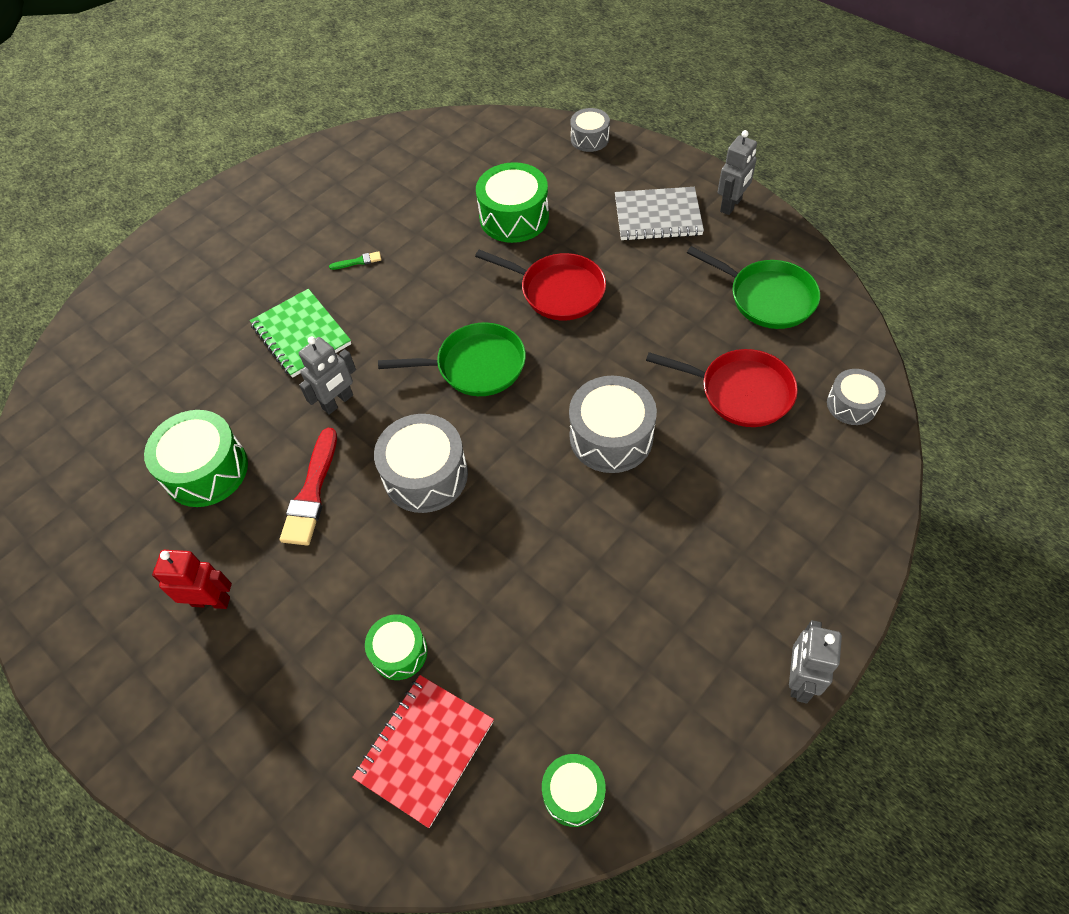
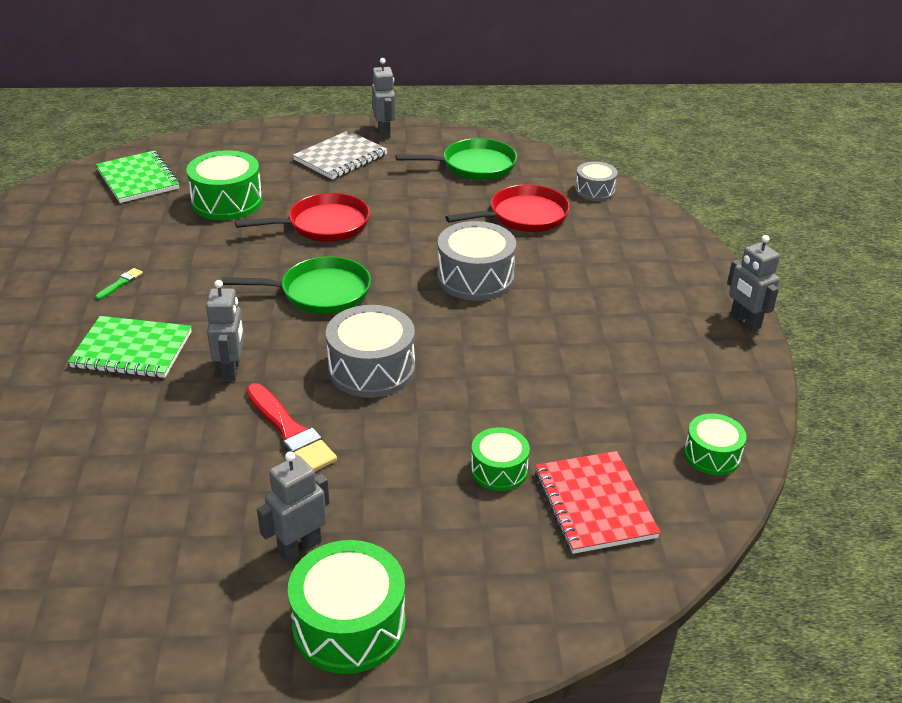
camera: 50 degrees left, 20 degrees down
green drum [144,410,248,507] -> green drum moved to [288,540,406,674]
red robot [152,550,232,609] -> grey robot [257,451,329,562]
green pan [378,322,526,396] -> green pan turned 45 degrees clockwise [222,256,371,314]
grey drum [571,108,610,152] -> none
none -> green notebook [96,151,180,203]

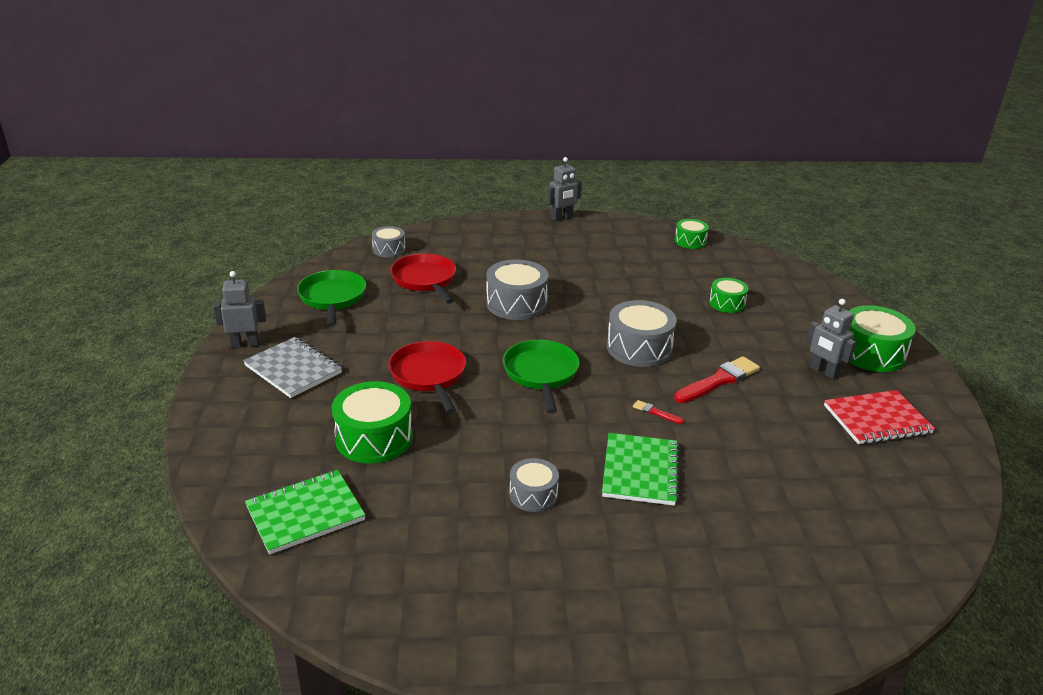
camera: 90 degrees left, 5 degrees down
green brush [95,268,143,300] -> grey drum [509,458,559,512]
grey robot [206,280,244,381] -> red brush [633,400,684,424]
red notebook [535,451,661,554] -> red notebook moved to [824,390,935,444]

